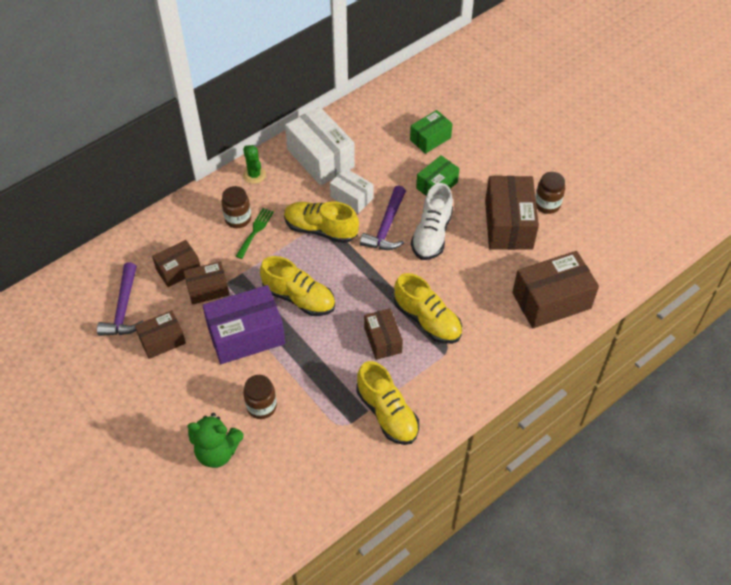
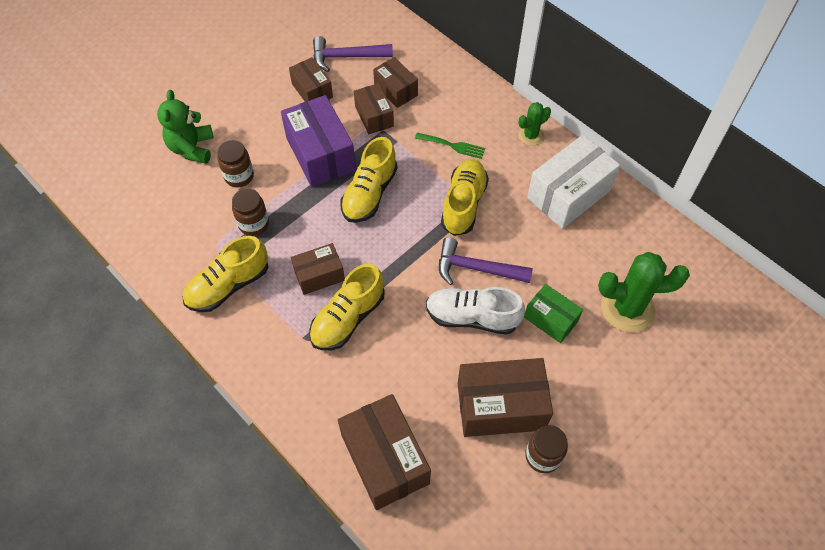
camera: 85 degrees right, 5 degrees up
brown jar [221,186,251,228] -> brown jar moved to [232,188,269,236]
white box [330,168,374,214] -> none
green box [410,110,453,154] -> green cactus [598,252,690,332]

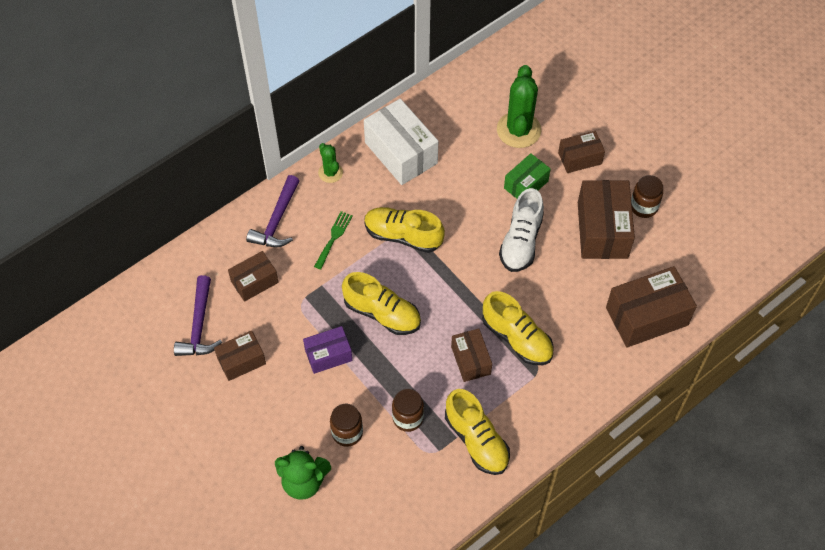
camera: 85 degrees left, 0 degrees up
purple box [281,95,356,187] -> purple box [303,326,352,374], size x0.58
brown box [354,83,394,134] -> brown box moved to [558,131,605,173]
purple hammer [439,238,533,285] -> purple hammer moved to [246,175,300,247]

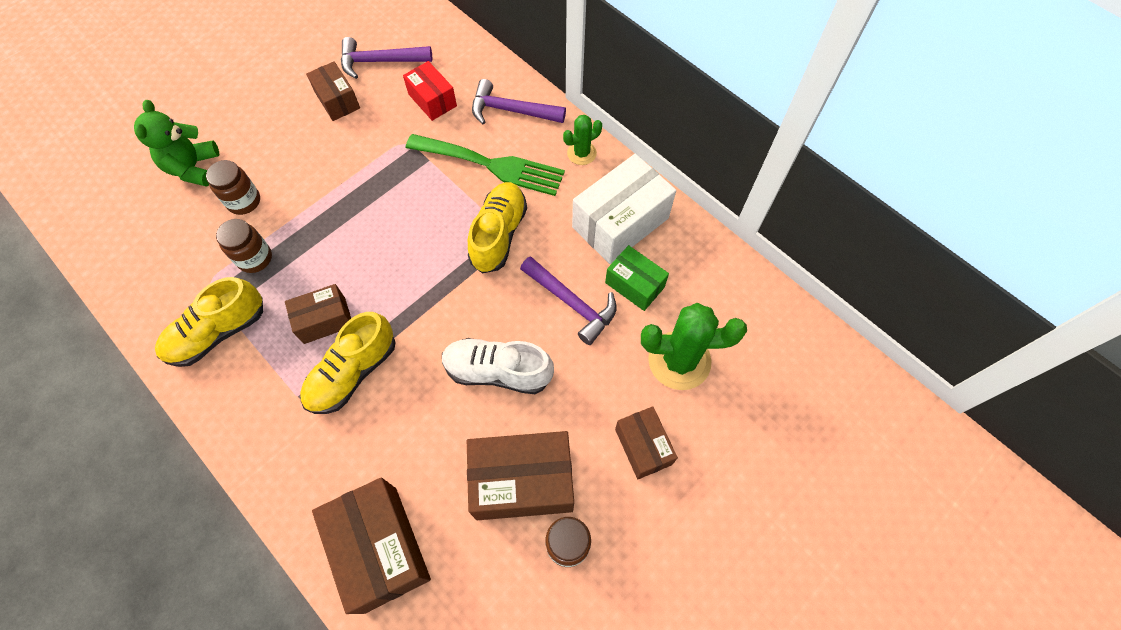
camera: 85 degrees right, 5 degrees up
brown box [228,251,279,302] -> red box [403,61,457,121]
purple box [303,326,352,374] -> none
green fork [314,211,353,270] -> green fork [406,134,565,196], size x1.99
yellow shoe [342,272,421,335] -> none
green box [504,153,551,199] -> green box moved to [605,245,669,311]
none -> purple hammer [520,256,616,345]

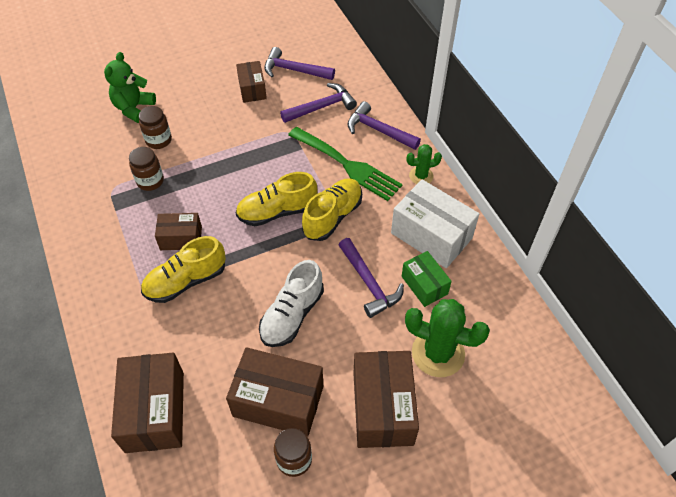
camera: 20 degrees right, 10 degrees down
yellow shoe [155,277,263,367] -> yellow shoe moved to [236,172,318,226]
red box [403,61,457,121] -> purple hammer [280,83,357,123]
white shoe [442,338,554,394] -> white shoe turned 90 degrees counterclockwise [259,260,324,347]
white box [572,154,676,264] -> white box turned 60 degrees clockwise [391,179,479,268]
brown box [615,406,678,479] -> brown box [353,351,419,448], size x1.71

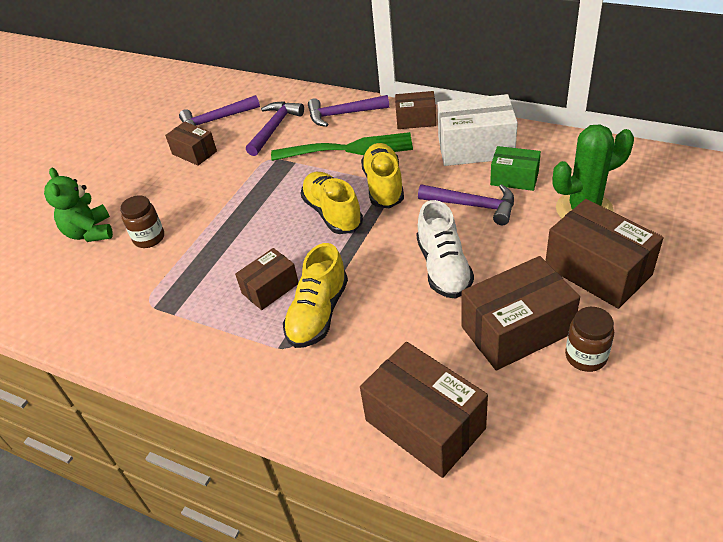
camera: 35 degrees left, 10 degrees down
brown jar [129,147,164,191] -> none
yellow shoe [236,172,318,226] -> yellow shoe turned 120 degrees clockwise [301,172,363,234]
green cactus [406,144,442,184] -> brown box [395,91,436,129]

